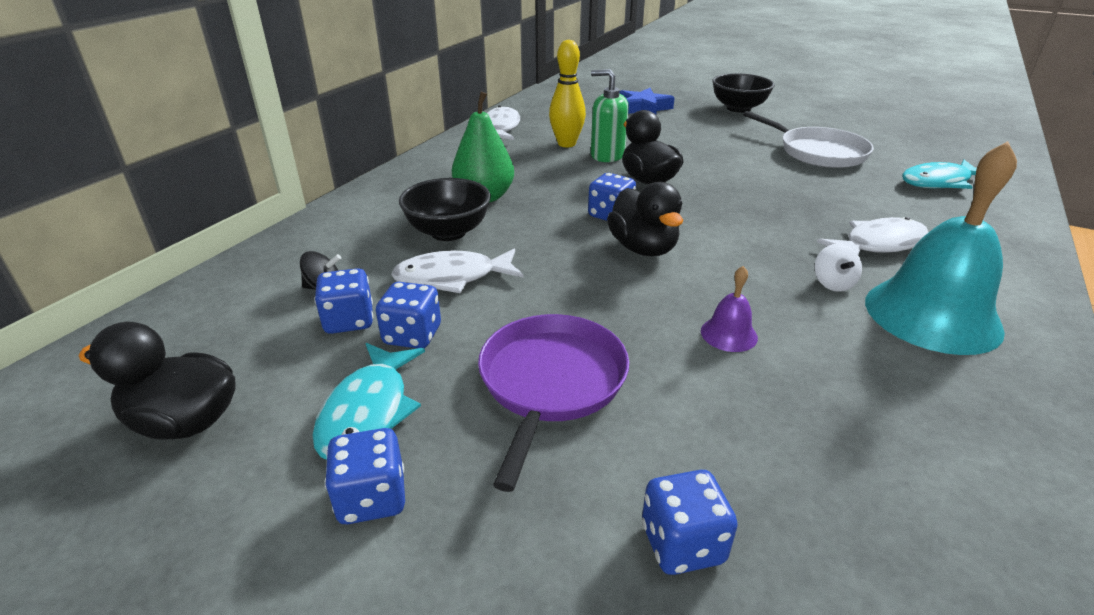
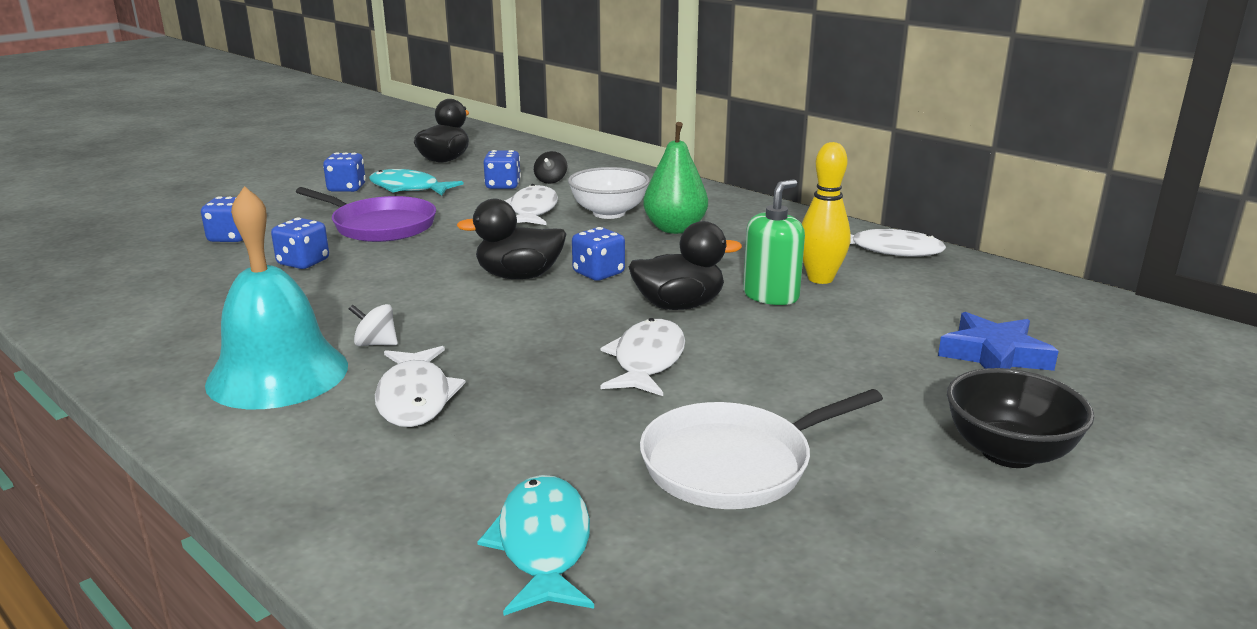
camera: 105 degrees right, 10 degrees down
blue dice [376,282,441,349] -> blue dice moved to [271,218,329,269]
black bowl [399,178,491,241] -> white bowl [568,167,650,219]
purple bell [701,266,758,352] -> none
none -> white fish [601,318,685,396]

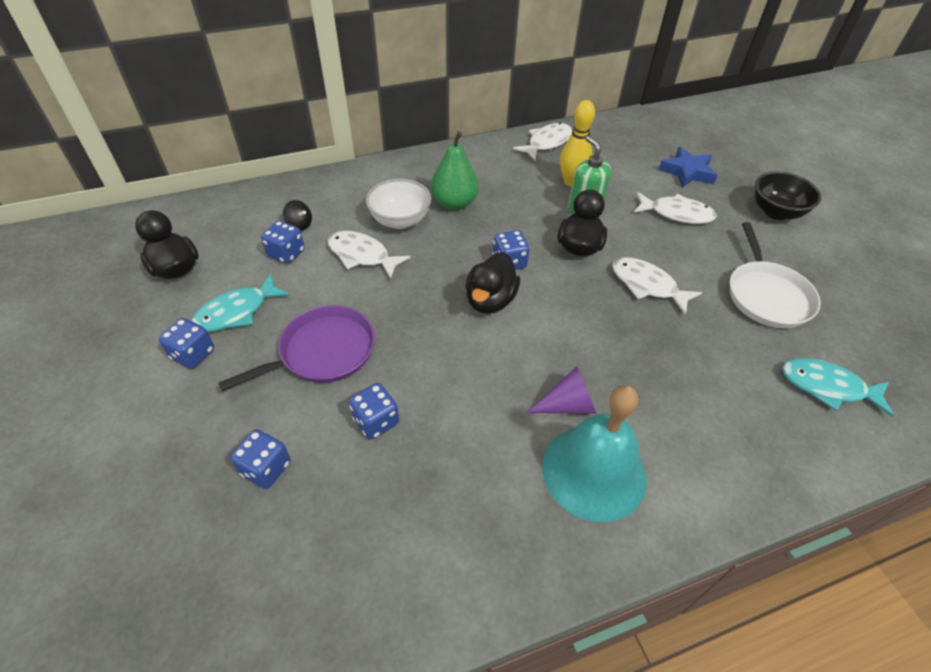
camera: 65 degrees left, 25 degrees up
white spinning top [349,304,398,346] -> purple cone [526,366,597,414]
white fish [375,346,466,427] -> white fish moved to [634,192,717,224]

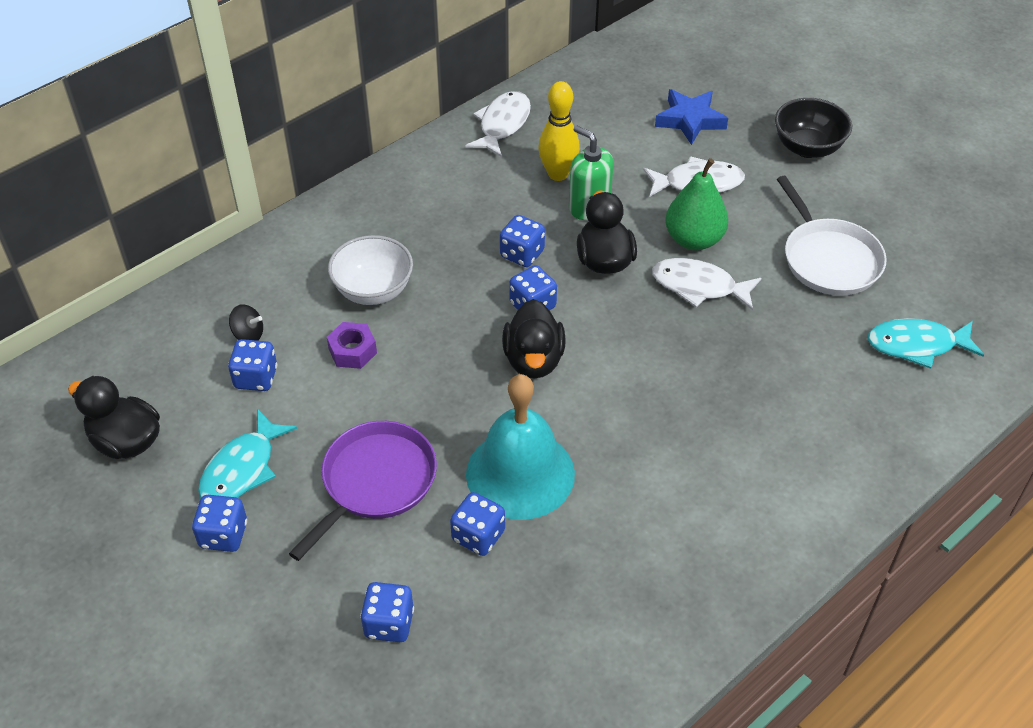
camera: 20 degrees left, 0 degrees up
white fish [328,231,411,279] -> purple nut [327,322,377,369]
green pear [431,131,479,210] -> green pear moved to [665,158,728,250]
purple cone [526,366,597,414] -> none
turquoise bell [542,385,647,522] -> turquoise bell moved to [466,374,575,520]
none -> blue dice [500,215,545,267]

